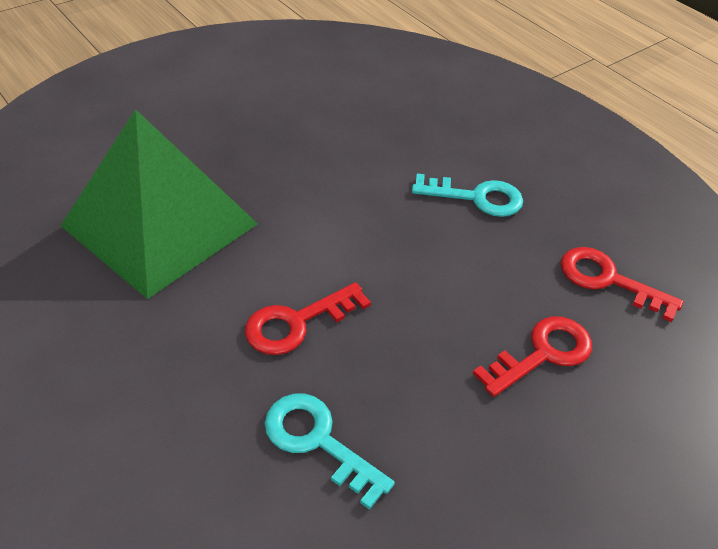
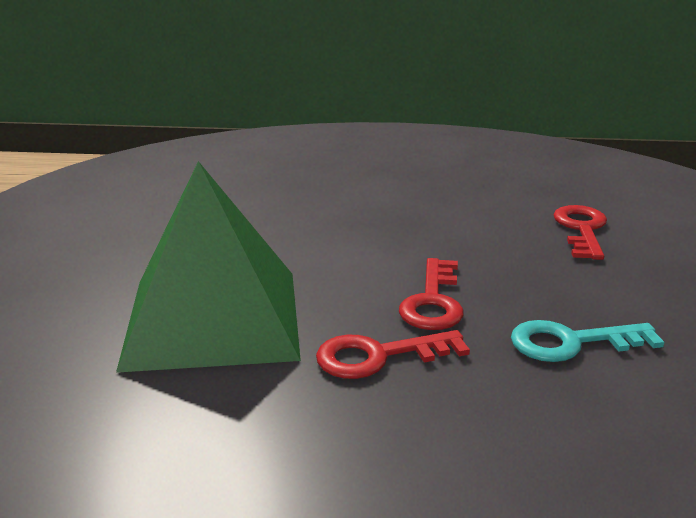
camera: 45 degrees left, 20 degrees down
turquoise key [412,174,523,217] -> none
red key [561,247,683,322] -> red key moved to [316,330,470,379]

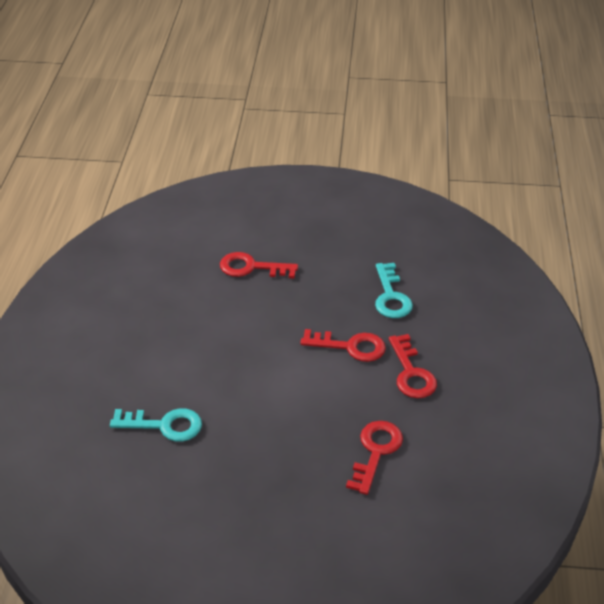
camera: 90 degrees left, 15 degrees up
green pyramid [116,161,301,373] -> red key [346,421,403,495]
none -> turquoise key [110,408,202,442]

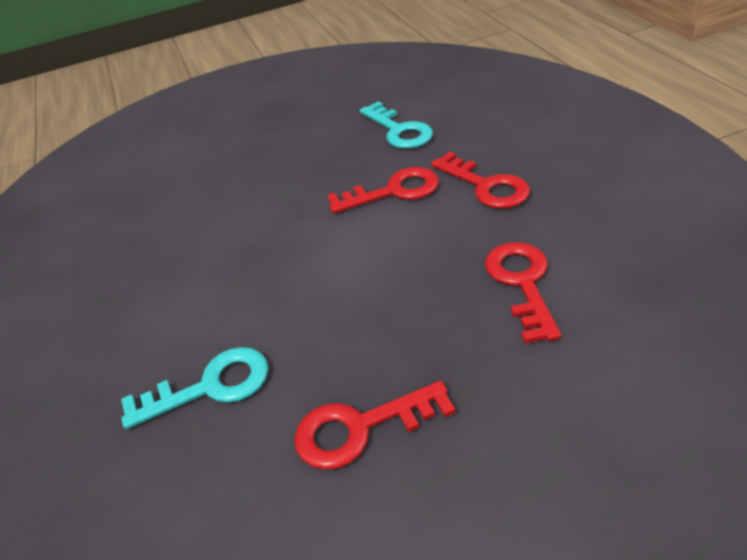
camera: 20 degrees left, 0 degrees up
red key [220,252,298,279] -> red key moved to [294,380,456,470]

